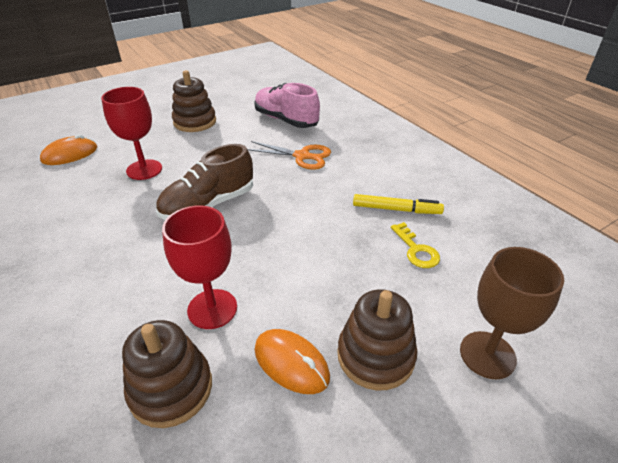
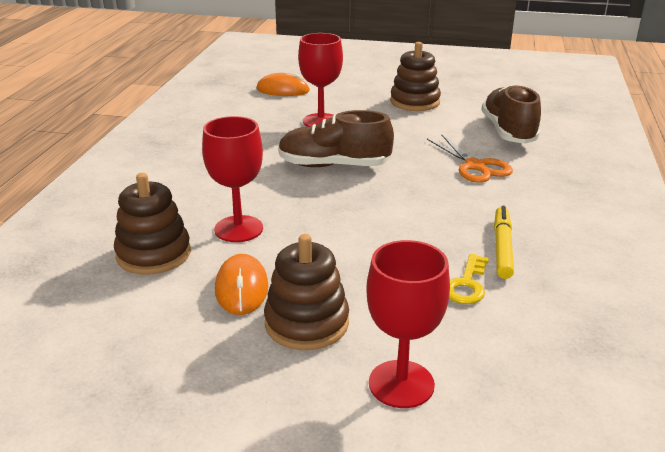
camera: 45 degrees right, 10 degrees down
pink shoe [254,83,320,128] -> brown shoe [481,84,541,144]
yellow marker [353,194,444,214] -> yellow marker turned 135 degrees counterclockwise [494,206,514,279]
brown goblet [460,247,564,379] -> red goblet [366,240,450,408]

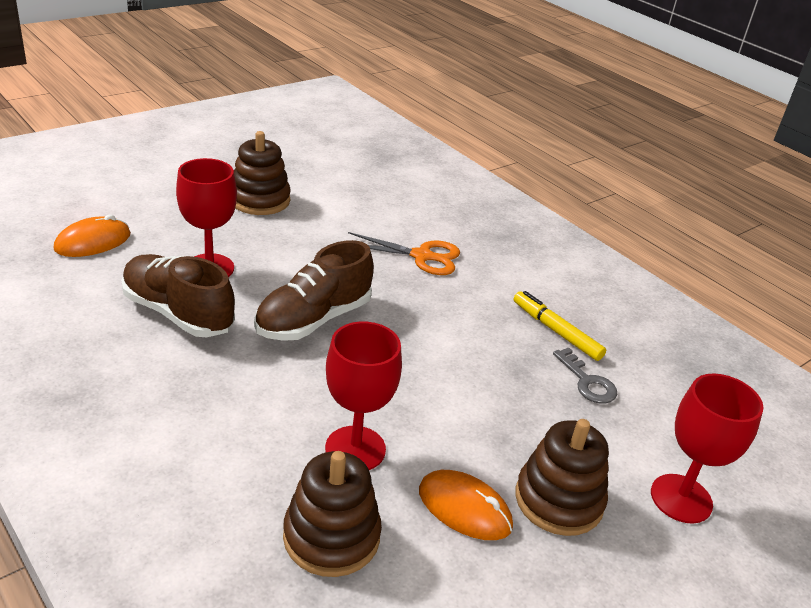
camera: 55 degrees left, 5 degrees up
yellow key [449,254,489,304] -> grey key [553,348,617,404]
brown shoe [481,84,541,144] -> brown shoe moved to [121,254,235,337]

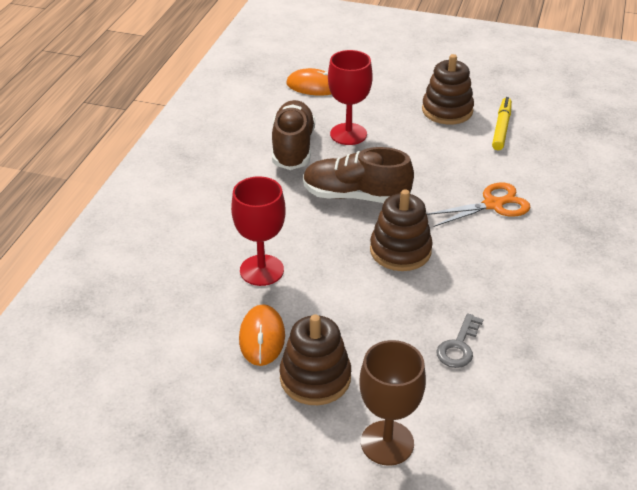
camera: 60 degrees right, 5 degrees up
brown stacking toy [283,451,382,577] -> brown stacking toy moved to [370,189,433,271]
orange scissors [348,232,460,275] -> orange scissors turned 90 degrees counterclockwise [426,183,531,227]
yellow marker [514,291,606,361] -> yellow marker moved to [492,97,512,150]
red goblet [651,373,764,523] -> brown goblet [359,340,426,466]

